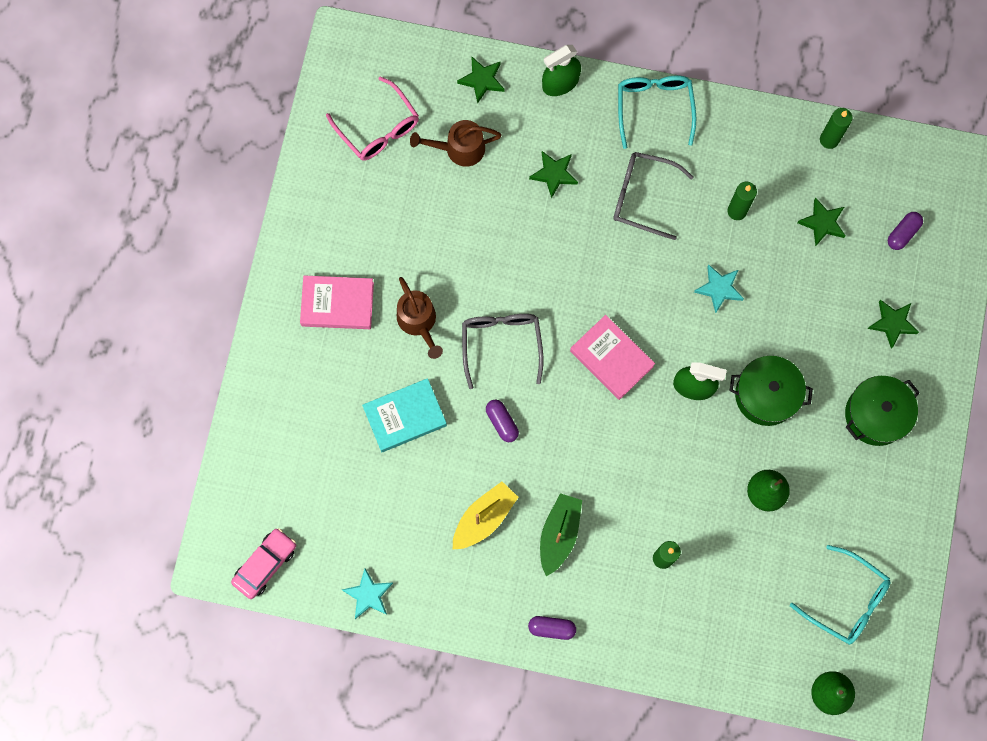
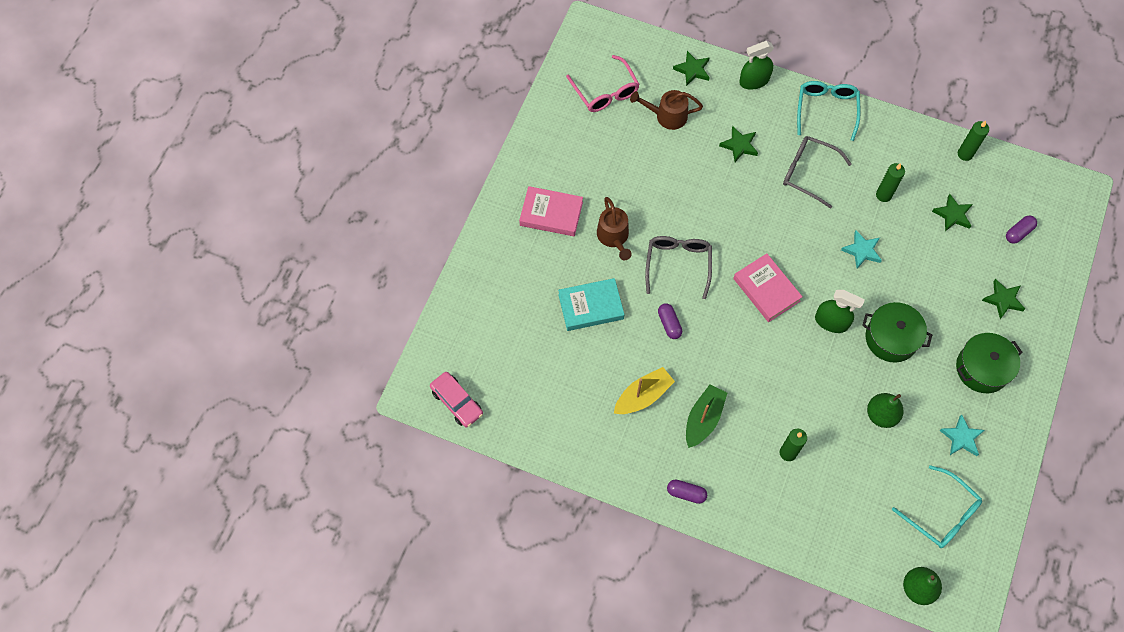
camera: 10 degrees right, 10 degrees down
pink car [231,528,296,599] -> pink car turned 90 degrees clockwise [430,372,483,428]
turquoise star [342,568,393,619] -> turquoise star moved to [939,414,985,456]

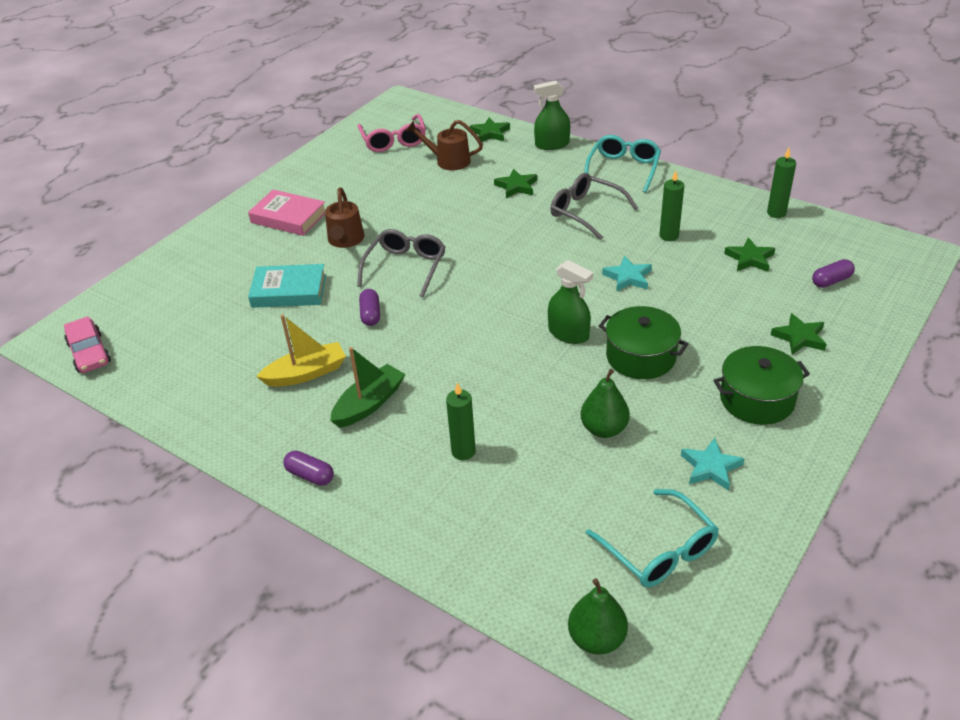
camera: 15 degrees right, 25 degrees down
pink book [733,253,803,322] -> none

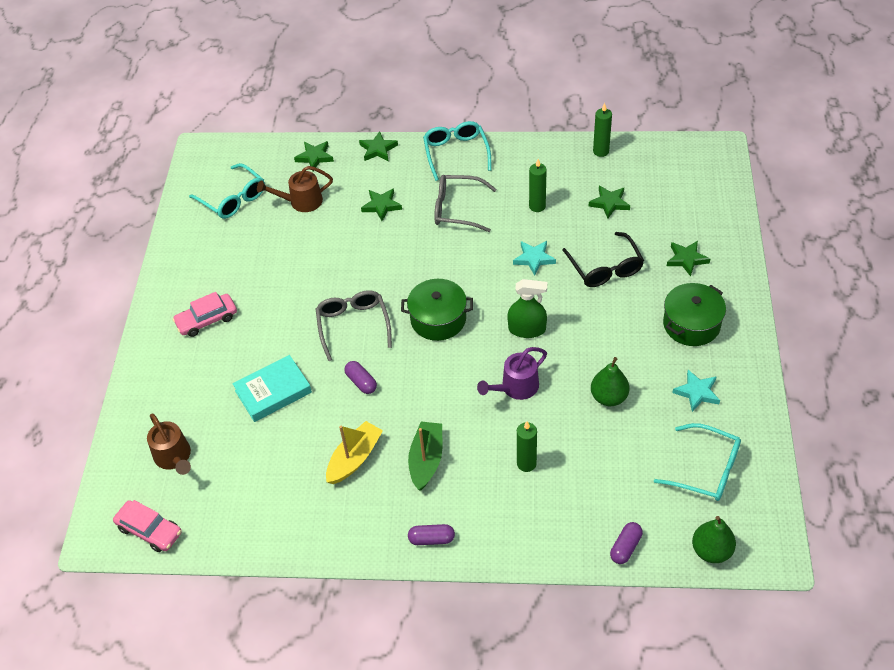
camera: 30 degrees left, 10 degrees up
pink book [248,189,325,236] -> pink car [172,292,237,337]
brown watering can [325,188,364,248] -> brown watering can moved to [147,414,191,475]
pink glasses [358,114,426,152] -> turquoise glasses [189,163,265,219]
green spray bottle [534,81,570,150] -> green star [359,131,398,161]
green pot [599,306,688,379] -> green pot moved to [401,279,473,341]
purple capsule [812,259,855,288] -> purple capsule moved to [610,522,643,564]
none -> purple watering can [477,347,547,400]
none -> black glasses [562,232,644,287]

